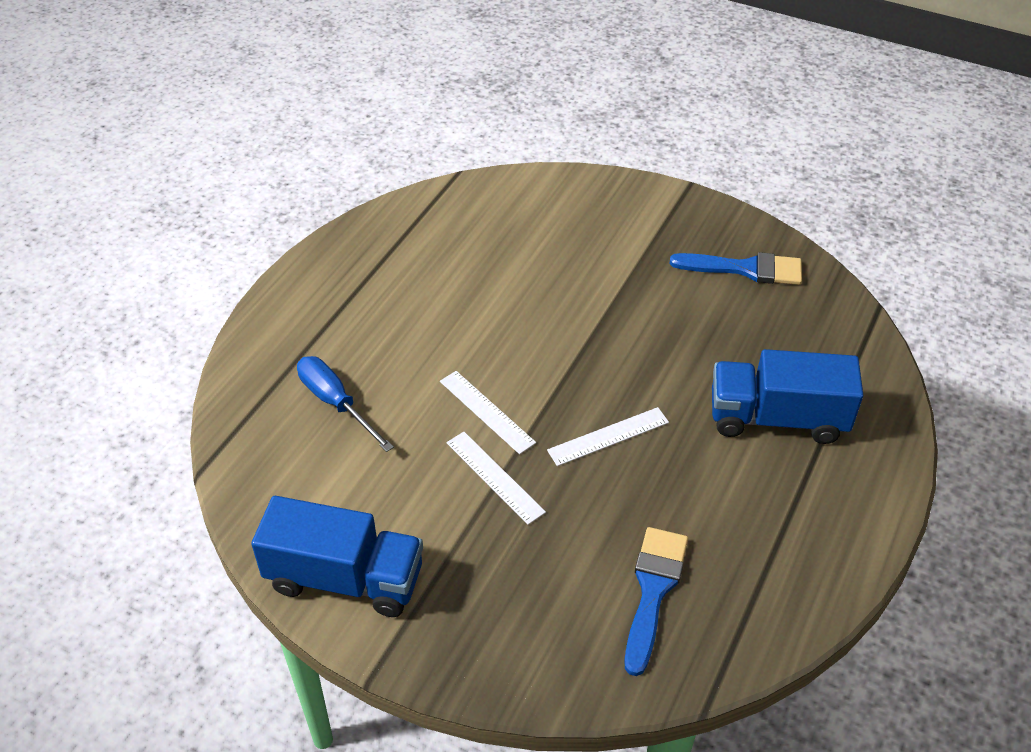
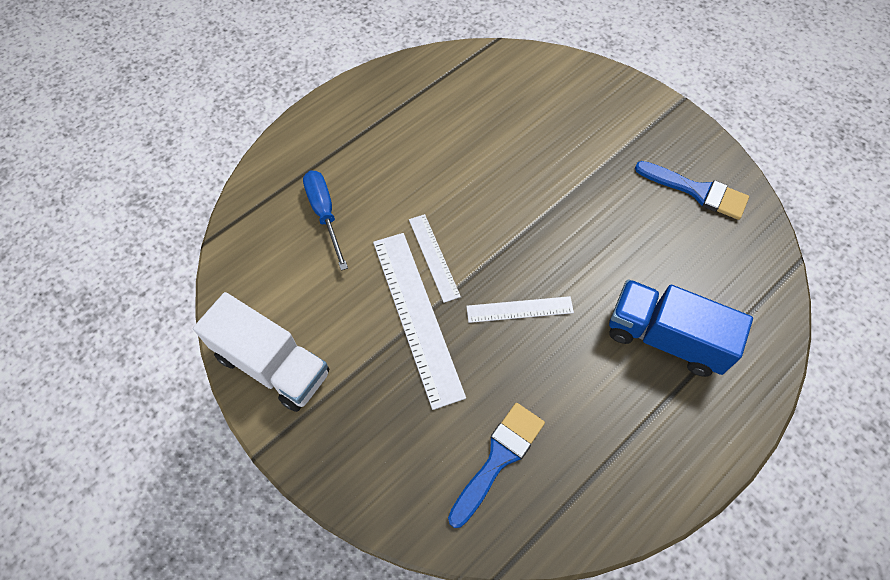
camera: 20 degrees right, 15 degrees up
blue truck [251,496,423,617] -> white truck [193,292,329,412]
white ruler [446,432,546,525] -> white ruler [373,233,466,410], size x1.82

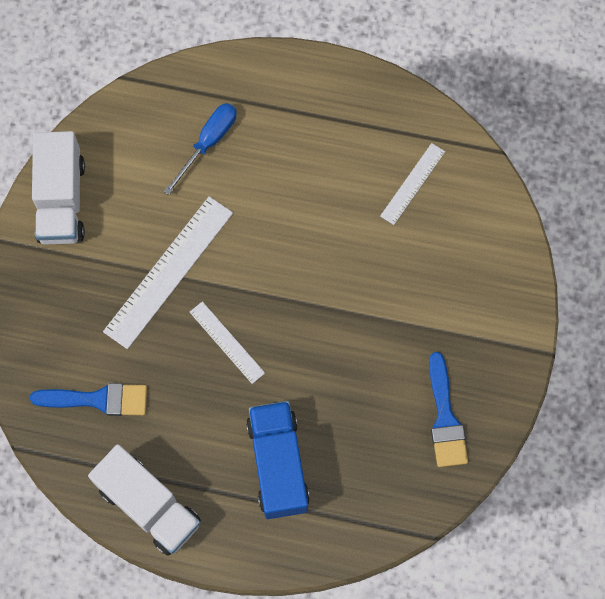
camera: 55 degrees right, 10 degrees up
white ruler [409,214,461,303] -> white ruler moved to [380,143,445,225]
none -> white truck [88,444,201,556]

